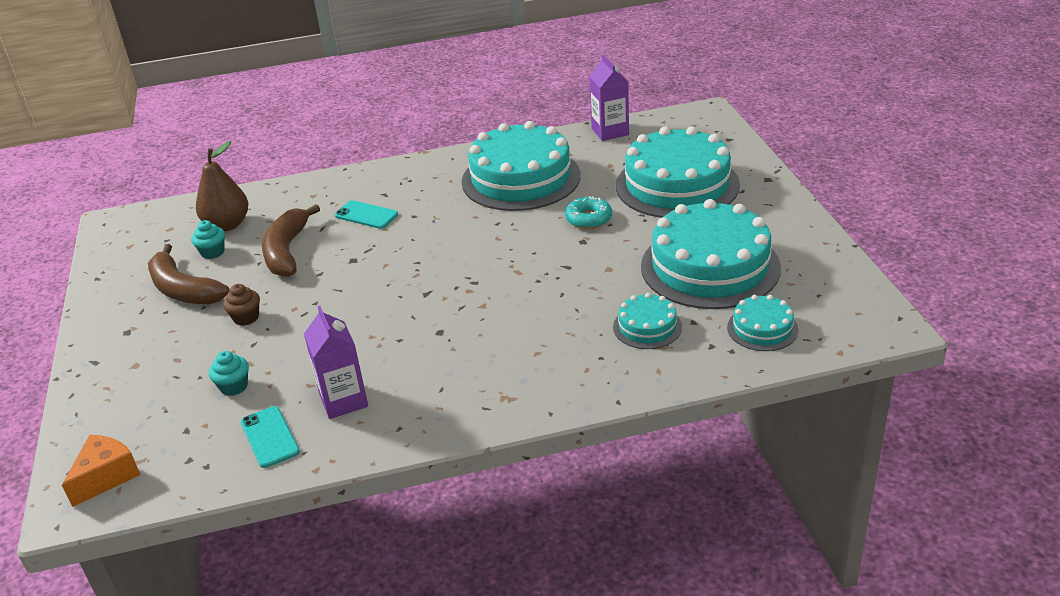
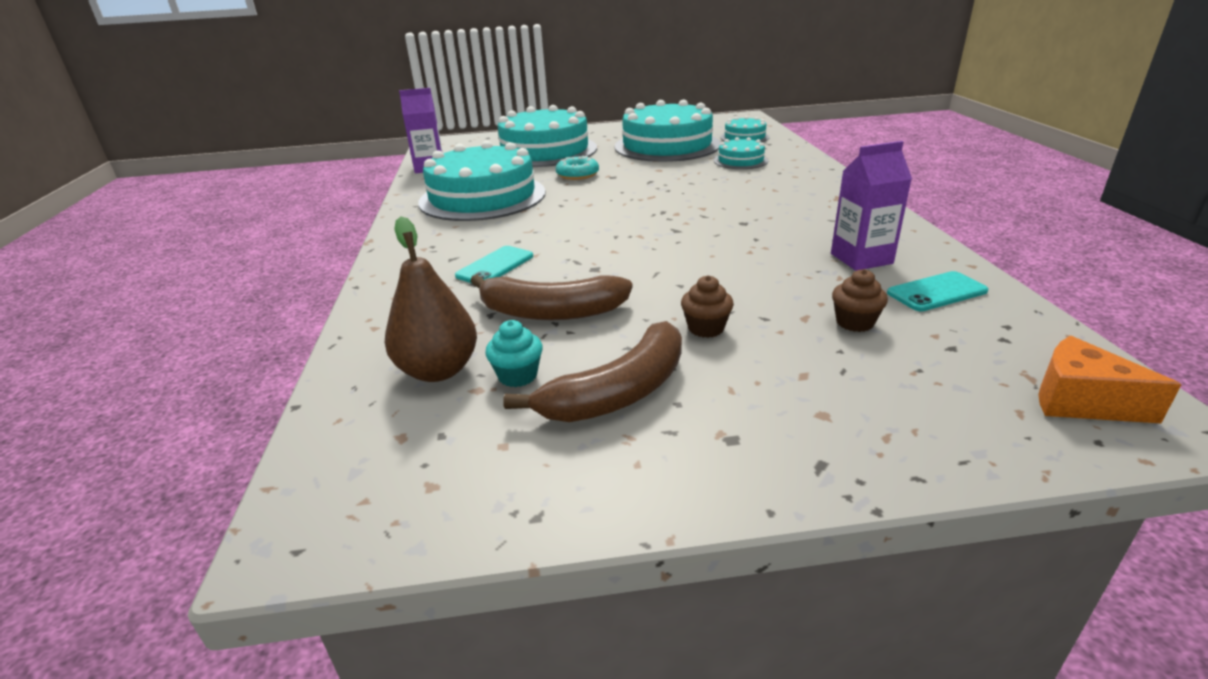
camera: 85 degrees left, 5 degrees down
turquoise cupcake [209,351,249,396] -> brown cupcake [832,269,888,332]

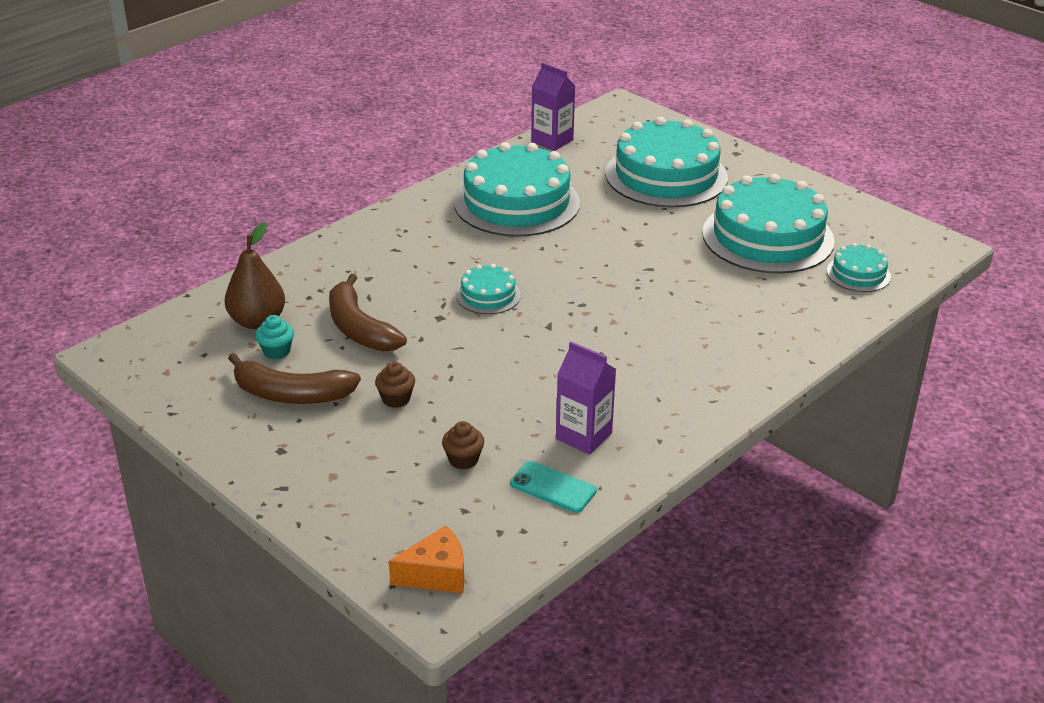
camera: 50 degrees right, 5 degrees up
turquoise phone [455,246,533,283] -> none
turquoise donut [556,156,599,180] -> none
turquoise cake [714,137,768,169] -> turquoise cake moved to [456,264,521,314]
orange cheese [1038,336,1182,423] -> orange cheese turned 75 degrees clockwise [389,525,464,594]

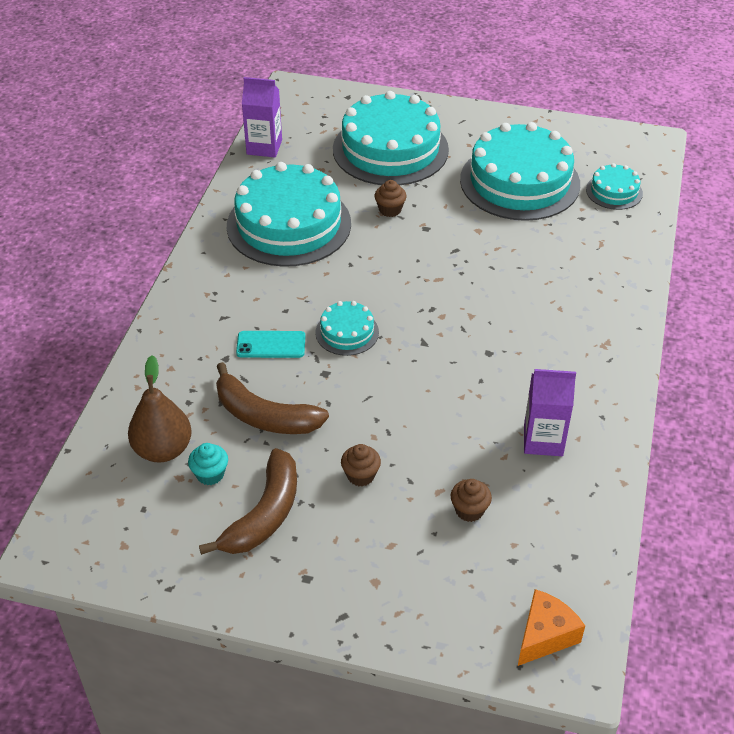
camera: 30 degrees left, 10 degrees up
brown banana [228,353,361,404] -> brown banana turned 45 degrees counterclockwise [199,448,297,555]
turquoise phone [510,461,597,513] -> turquoise phone moved to [236,331,305,358]
none -> brown cupcake [374,180,407,217]

